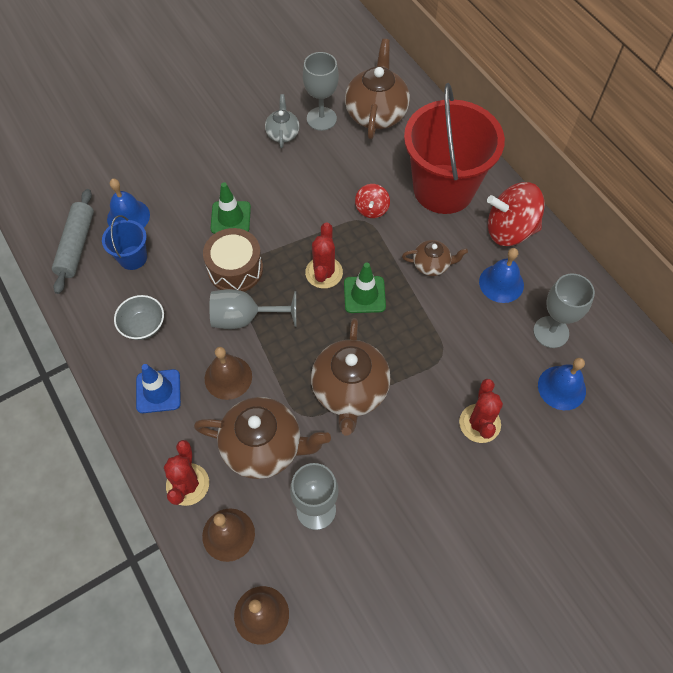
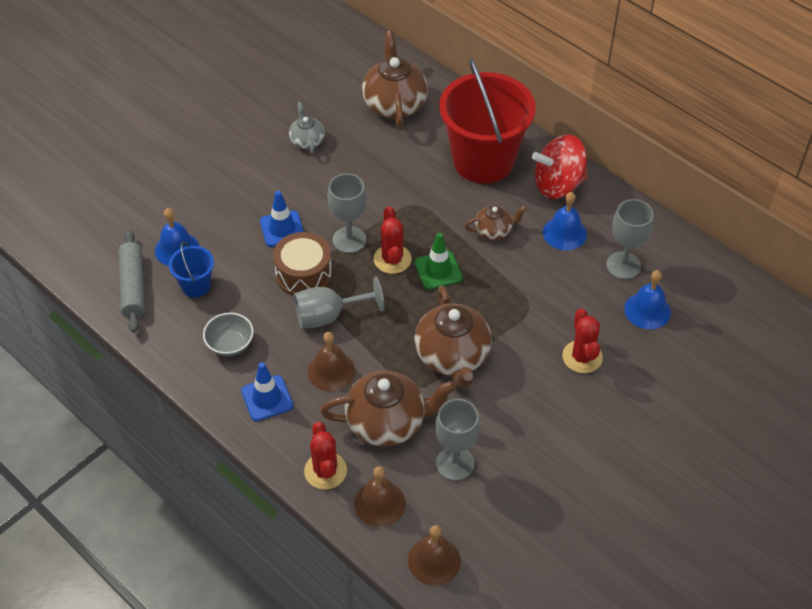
camera: 15 degrees left, 10 degrees down
green traffic cone [211,182,251,234] -> blue traffic cone [260,191,304,247]
grey goblet [303,52,339,131] -> grey goblet moved to [328,173,367,253]
red spinning top [355,184,390,218] -> none

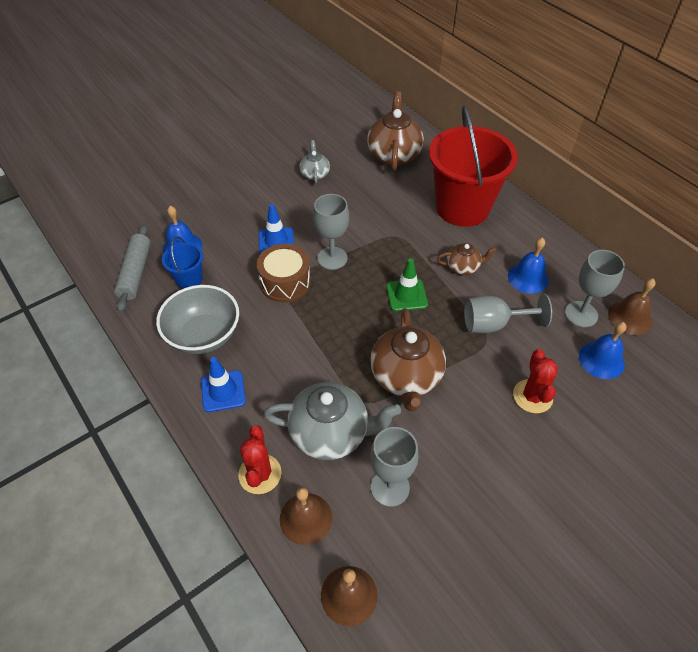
camera: 10 degrees right, 0 degrees up
grey bowl [203,313,254,356] -> grey bowl [156,285,239,354], size x1.71
grey goblet [294,277,384,329] -> grey goblet moved to [464,294,552,333]
brown bell [308,332,355,391] -> brown bell moved to [608,278,656,335]
brown teapot [320,371,456,447] -> grey teapot [264,382,401,460]
red cactus [374,206,411,274] -> none
red spinning top [532,135,588,199] -> none

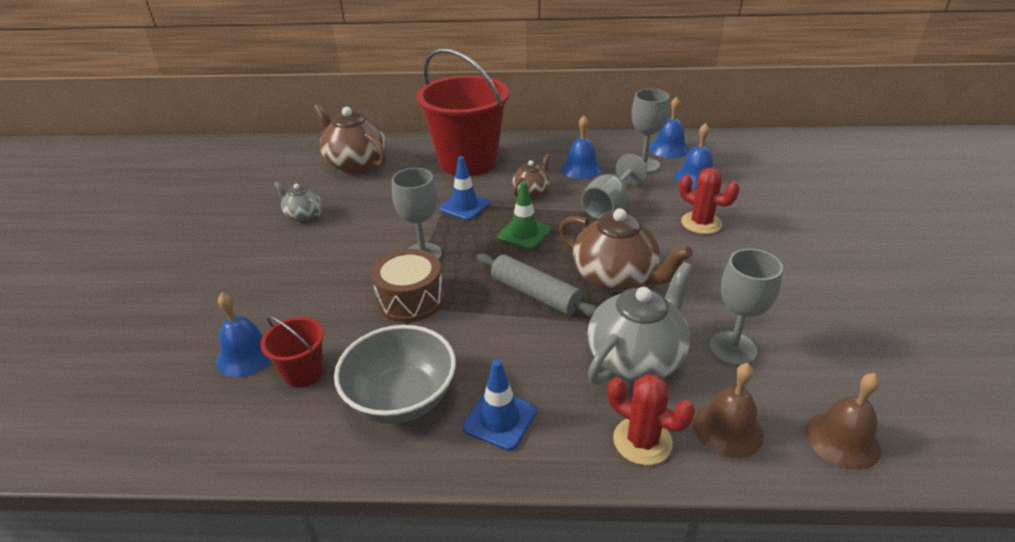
camera: 50 degrees left, 15 degrees down
grey rolling pin [114,225,151,312] -> grey rolling pin moved to [477,254,598,317]
blue bucket [162,236,203,289] -> red bucket [260,316,324,388]
blue traffic cone [259,204,294,254] -> blue traffic cone moved to [439,156,490,221]
brown bell [608,278,656,335] -> blue bell [649,97,689,158]

